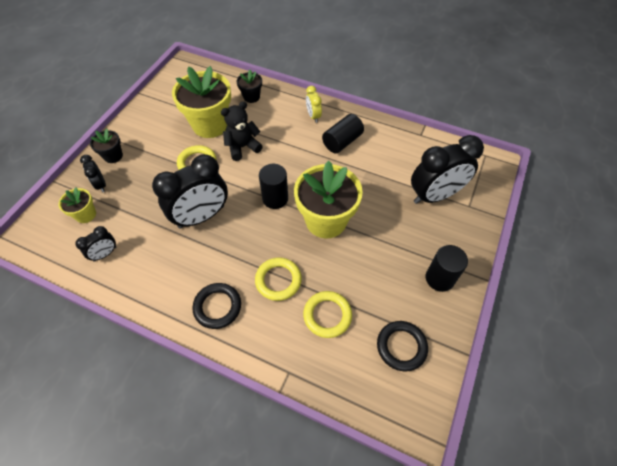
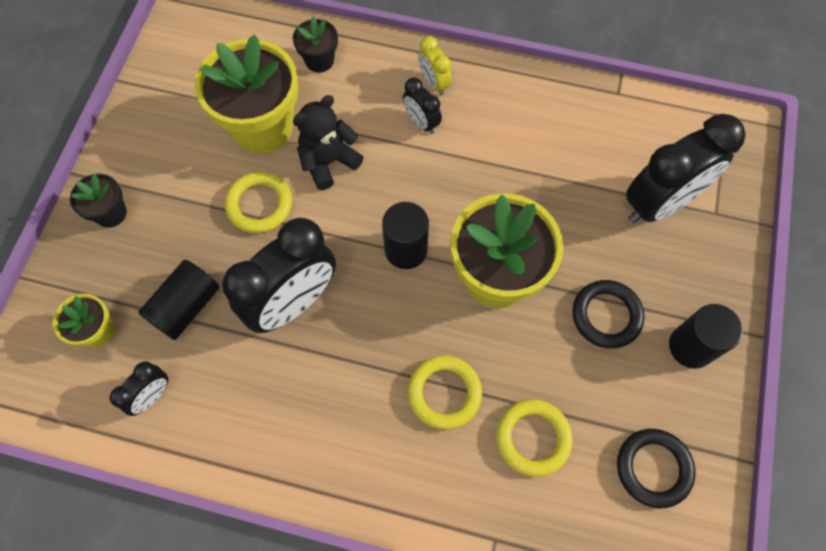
camera: 10 degrees left, 10 degrees up
black clock [80,155,106,192] -> black clock moved to [403,78,442,134]
black ring [193,283,241,329] -> black ring moved to [572,280,645,348]
black cylinder [322,114,364,153] -> black cylinder moved to [138,260,220,340]

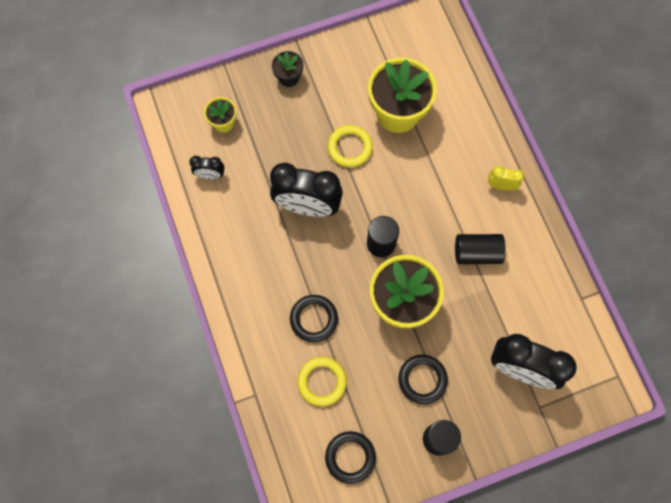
camera: 55 degrees right, 5 degrees up
black cylinder [138,260,220,340] -> black cylinder moved to [455,234,505,264]
black flower pot [293,17,338,73] -> none
black teddy bear [293,95,363,190] -> none
black clock [403,78,442,134] -> none
yellow ring [408,356,482,430] -> black ring [290,295,338,342]
yellow clock [418,36,452,96] -> yellow clock turned 75 degrees clockwise [488,166,524,191]

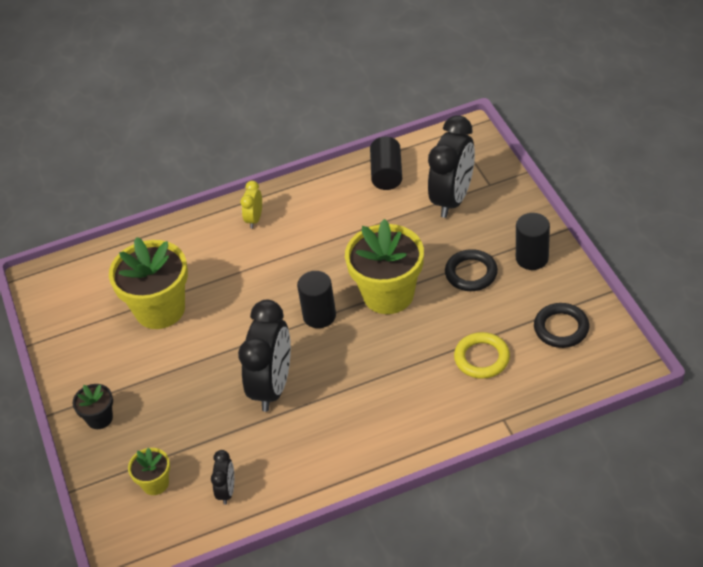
camera: 85 degrees left, 25 degrees down
black ring [290,295,338,342] -> none
yellow ring [328,125,373,167] -> none
black cylinder [455,234,505,264] -> black cylinder moved to [370,136,402,190]

